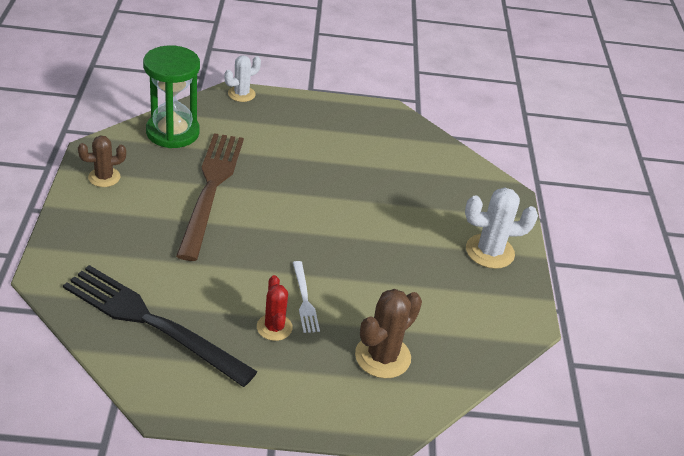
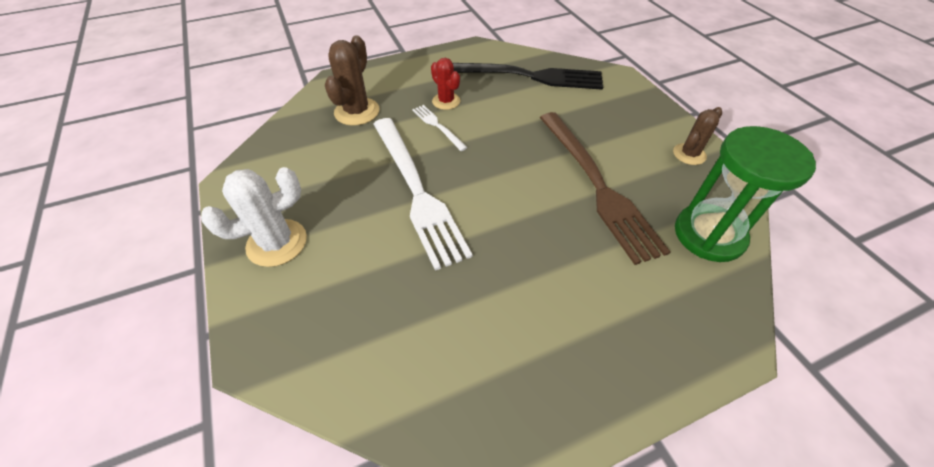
camera: 160 degrees right, 10 degrees up
white cactus [224,55,261,102] -> none
none -> white fork [374,118,473,271]

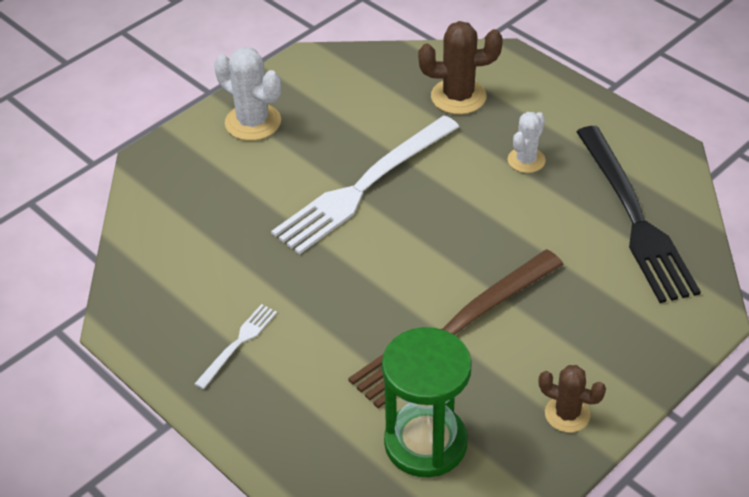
camera: 70 degrees right, 5 degrees down
white fork [412,105,468,151] -> white fork moved to [194,304,277,389]
red cactus [431,58,460,110] -> white cactus [508,112,546,173]

